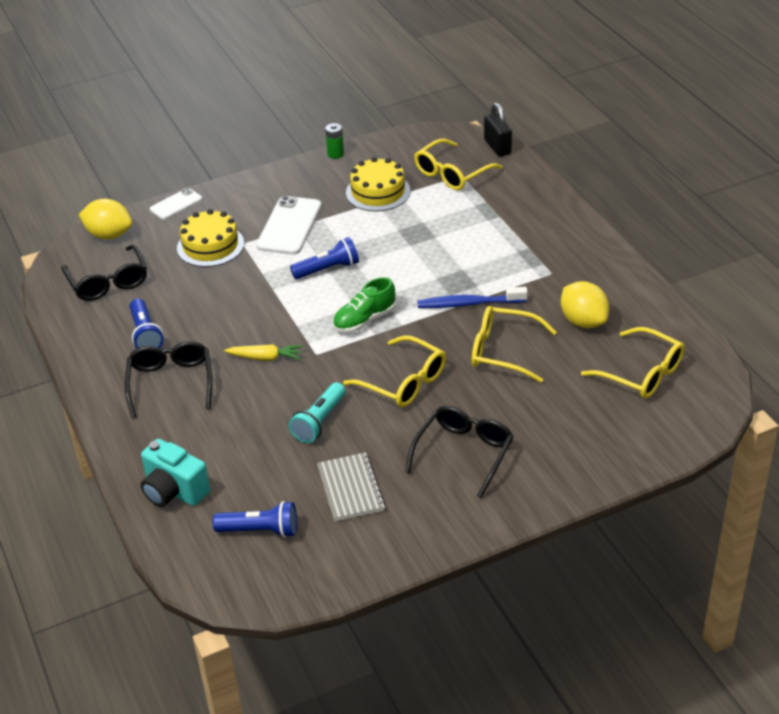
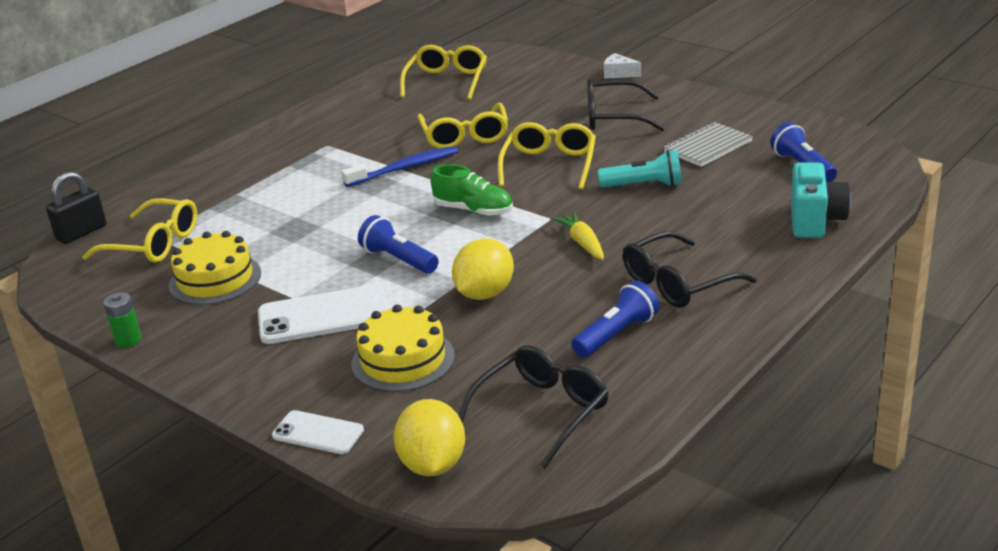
camera: 115 degrees left, 10 degrees down
blue toothbrush [417,287,528,308] -> blue toothbrush turned 90 degrees counterclockwise [342,146,458,187]
yellow lemon [561,281,609,328] -> yellow lemon moved to [452,238,514,300]
none -> white cheese [604,53,641,79]

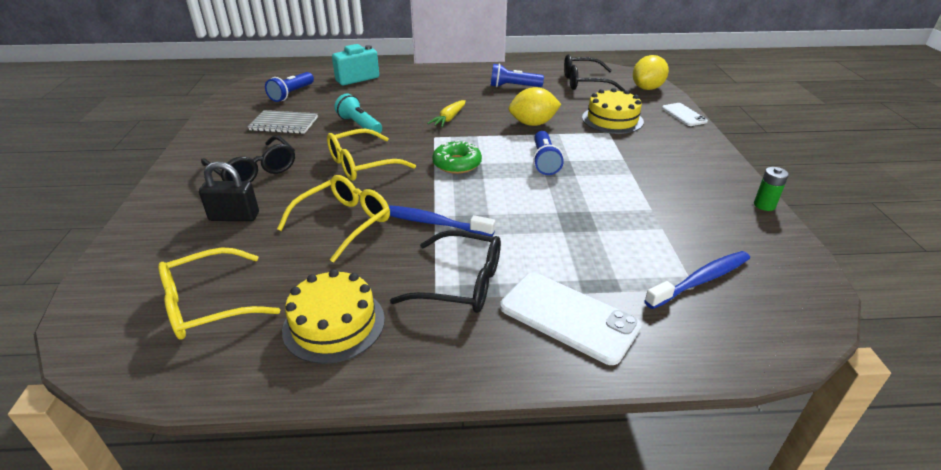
camera: 135 degrees left, 5 degrees up
black padlock [46,172,106,244] -> black padlock moved to [199,161,259,221]
yellow glasses [82,198,197,263] -> blue toothbrush [644,251,750,309]
yellow cake [169,231,261,305] -> yellow cake moved to [282,269,385,364]
white phone [258,285,389,344] -> white phone moved to [500,273,642,365]
green shoe [431,164,513,216] -> green donut [432,140,482,174]
white cheese [604,53,641,79] -> none
black glasses [623,231,757,308] -> black glasses moved to [390,230,501,313]

